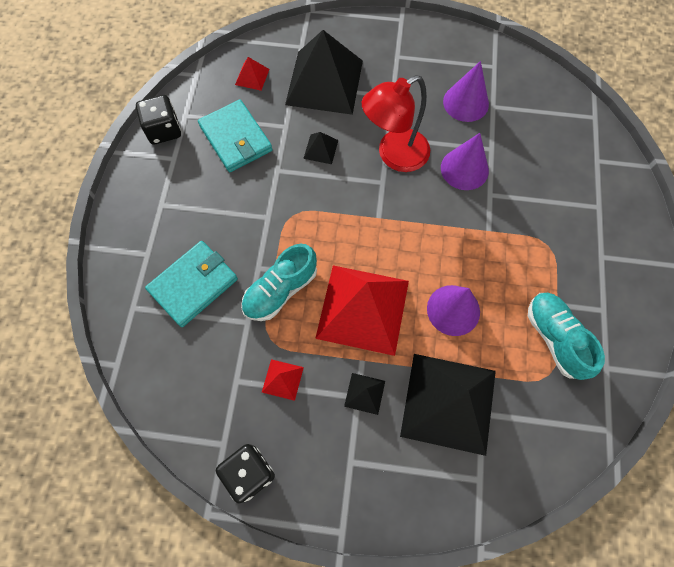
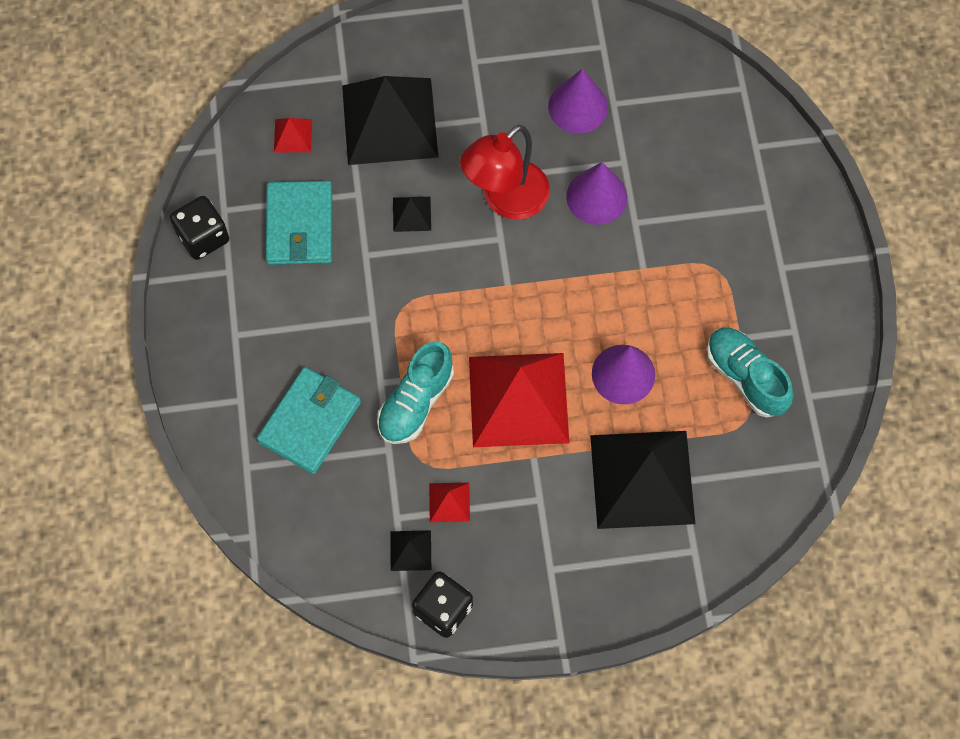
camera: 15 degrees left, 0 degrees up
turquoise wallet [198,99,273,172] -> turquoise wallet turned 45 degrees clockwise [266,181,332,265]
black pyramid [344,373,385,415] -> black pyramid moved to [391,530,431,571]

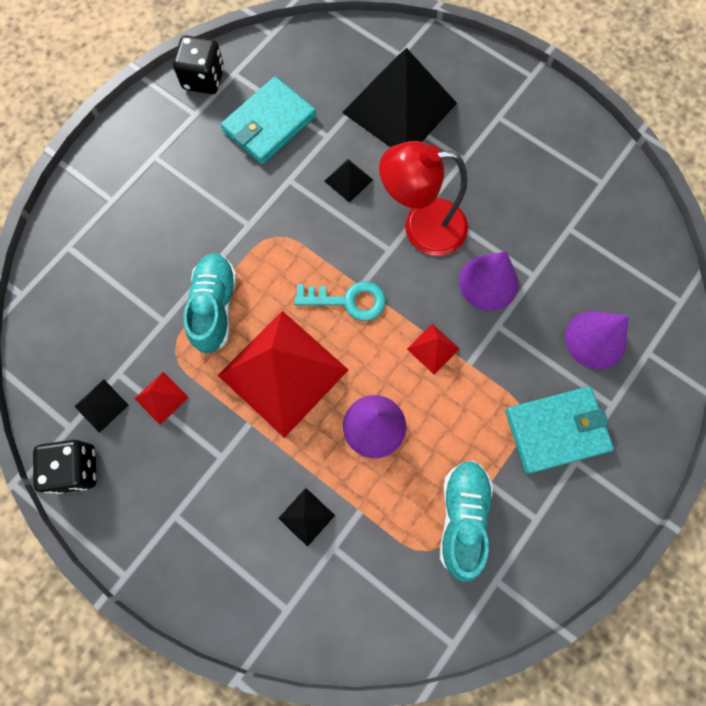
camera: 45 degrees right, 5 degrees up
turquoise wallet [257,367,361,474] -> turquoise wallet moved to [505,386,614,474]
red pyramid [274,118,312,152] -> red pyramid moved to [407,324,460,375]
turquoise shoe [377,341,454,444] -> turquoise shoe turned 105 degrees clockwise [184,253,237,354]
purple cone [548,69,608,134] -> purple cone moved to [565,311,629,369]
black pyramid [590,431,695,529] -> black pyramid [278,488,335,547], size x0.41
none -> turquoise key [294,281,386,321]

